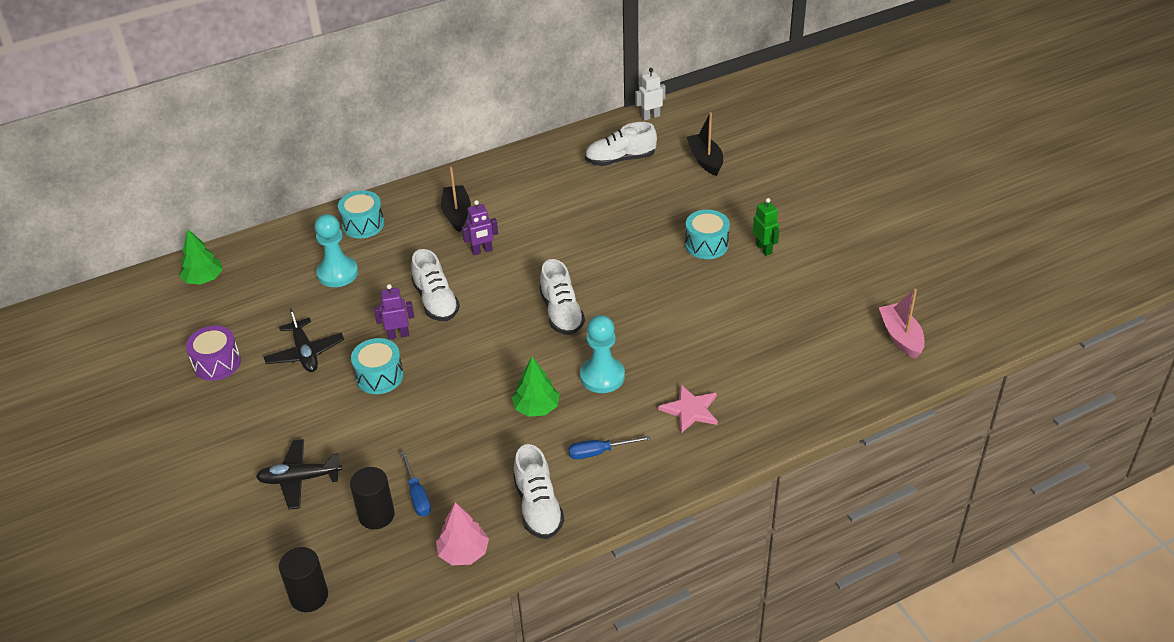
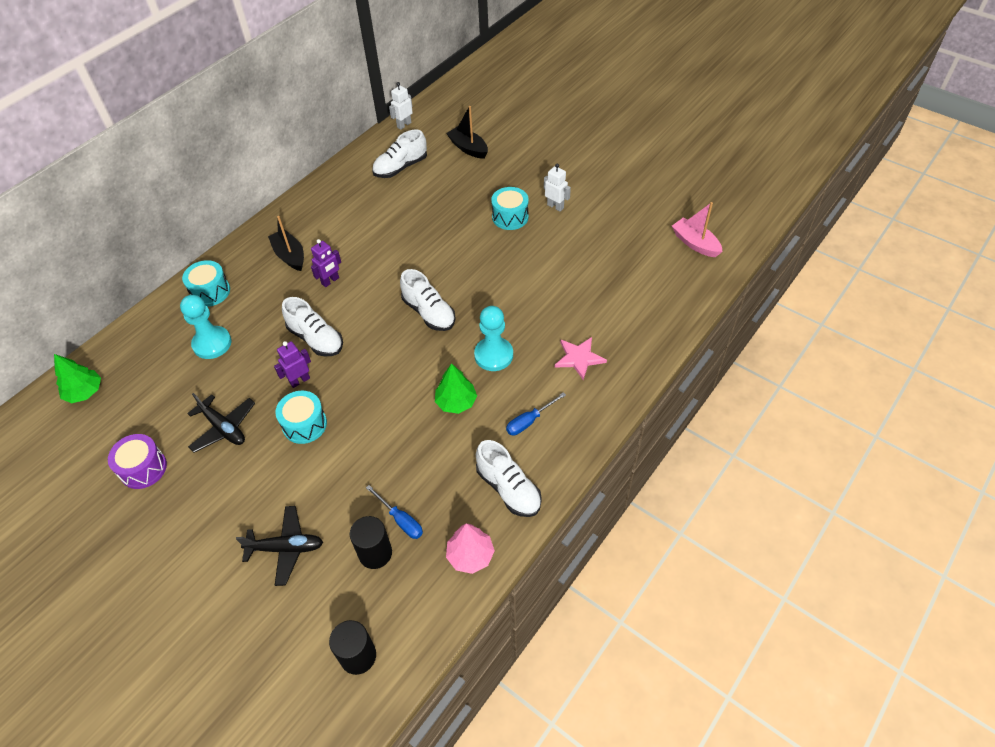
camera: 25 degrees left, 10 degrees up
black plane [256,439,342,509] -> black plane turned 150 degrees counterclockwise [236,506,323,586]
green robot [753,198,779,256] -> white robot [544,163,571,212]

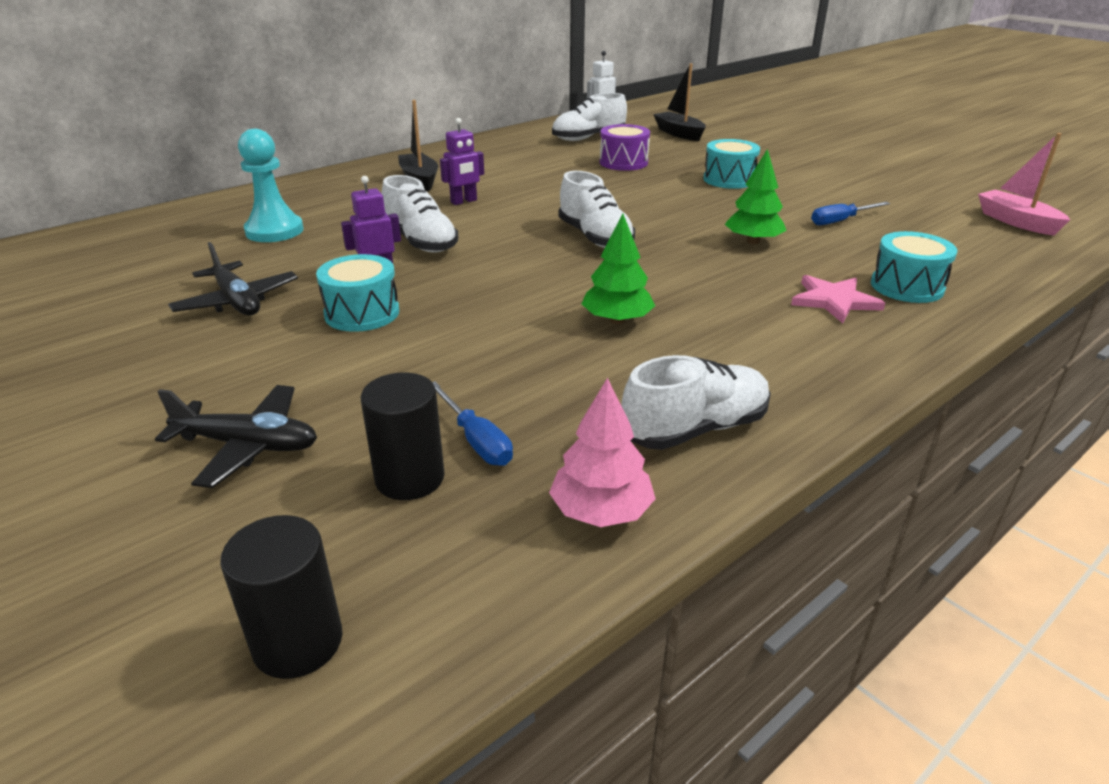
camera: 10 degrees right, 20 degrees down
green tree [54,354,101,403] -> green tree moved to [725,149,787,244]
purple drum [108,434,167,489] -> purple drum moved to [600,124,650,171]
turquoise drum [182,260,230,307] -> turquoise drum moved to [871,231,958,303]
turquoise pawn [474,306,513,371] -> none
white shoe [476,440,542,517] -> white shoe turned 90 degrees counterclockwise [621,355,771,450]
blue screwdriver [506,392,566,436] -> blue screwdriver moved to [811,202,890,225]
white robot [544,163,571,212] -> none

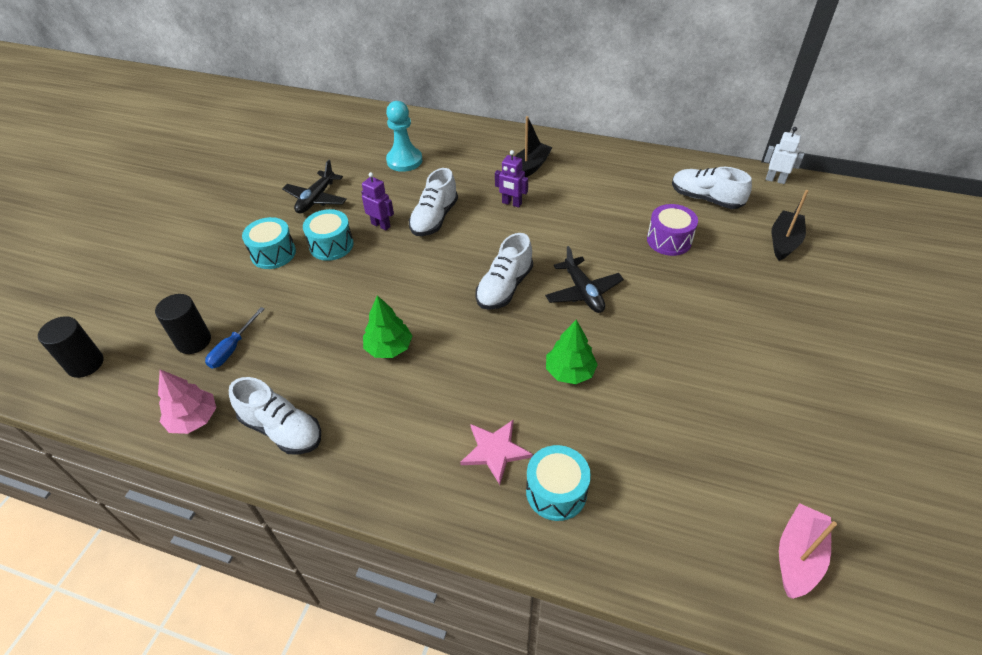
camera: 60 degrees right, 15 degrees up
black plane [155,385,317,488] -> black plane moved to [545,246,624,313]
turquoise drum [703,139,760,189] -> turquoise drum moved to [242,217,296,269]
blue screwdriver [811,202,890,225] -> none

